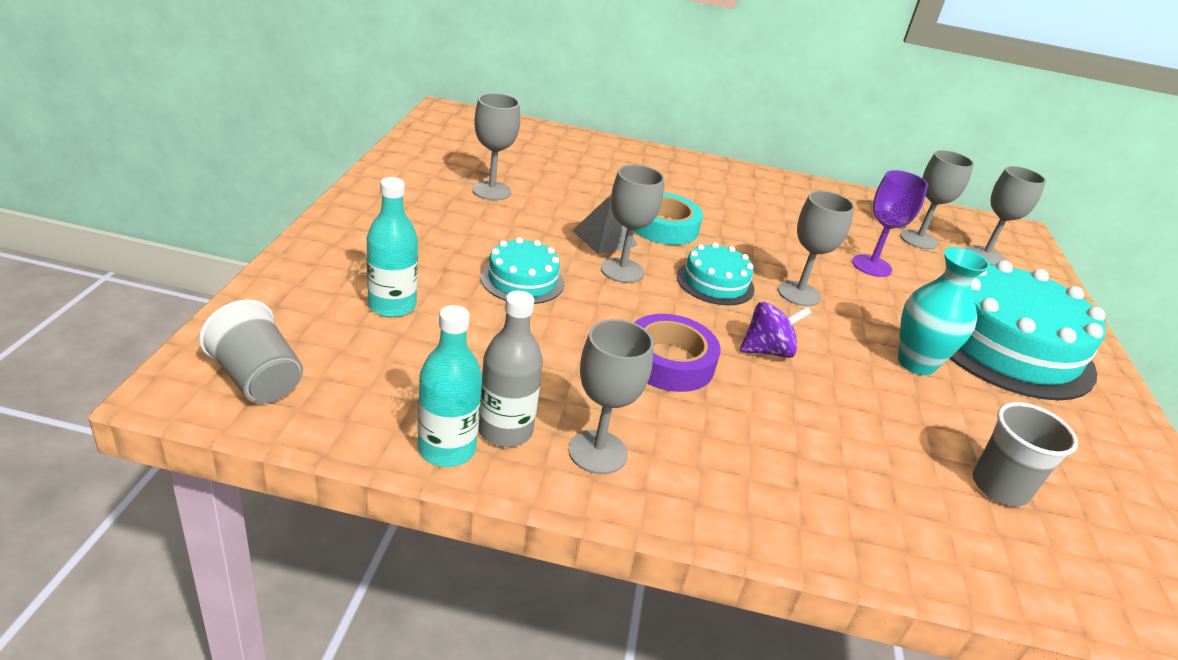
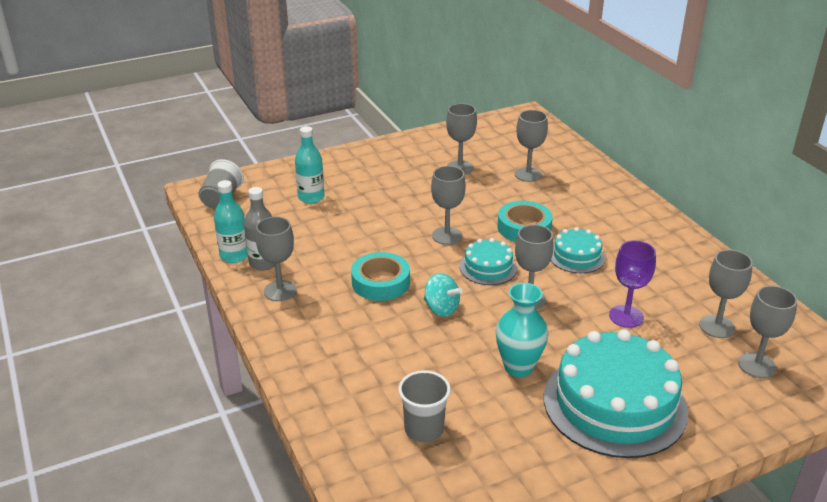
camera: 60 degrees right, 0 degrees up
turquoise cake [481,237,564,304] -> turquoise cake moved to [551,227,606,273]
grey pyramid [572,195,637,254] -> none
purple tape [634,314,721,392] -> turquoise tape [351,252,410,301]
purple spinning top [740,302,812,358] -> turquoise spinning top [424,273,463,317]
none -> grey goblet [515,110,548,182]

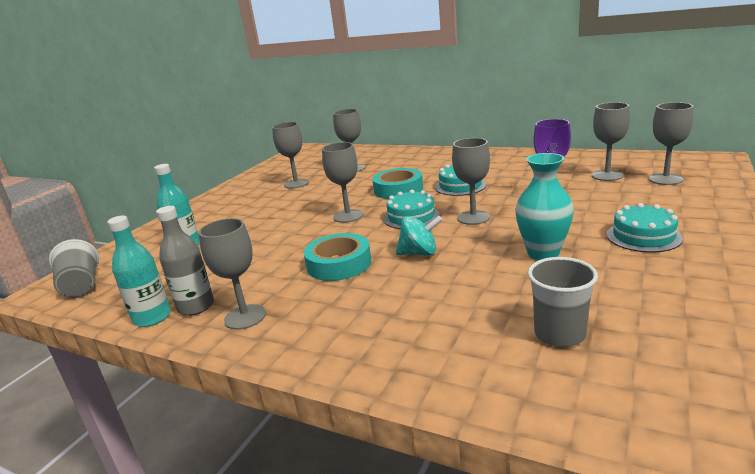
camera: 35 degrees left, 10 degrees down
turquoise cake [544,330,688,458] -> turquoise cake [607,203,683,252], size x0.49

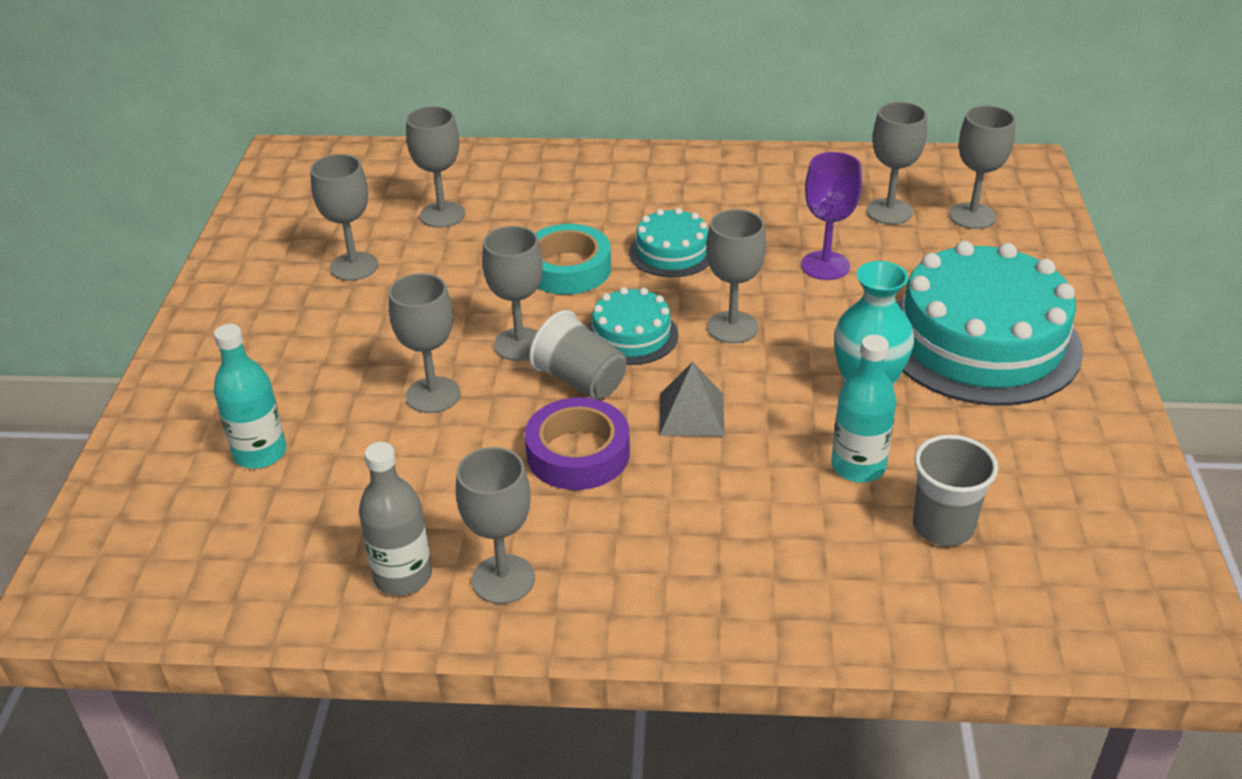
camera: 25 degrees left, 15 degrees up
grey cup [49,239,99,298] -> grey cup moved to [529,310,626,400]
turquoise bottle [107,216,171,327] -> turquoise bottle moved to [831,335,897,483]
turquoise tape [304,233,371,281] -> purple tape [525,398,630,490]
turquoise spinning top [396,216,443,256] -> grey pyramid [659,362,725,436]
turquoise cake [607,203,683,252] -> turquoise cake [897,241,1083,405], size x2.05
none -> grey goblet [389,273,461,413]

